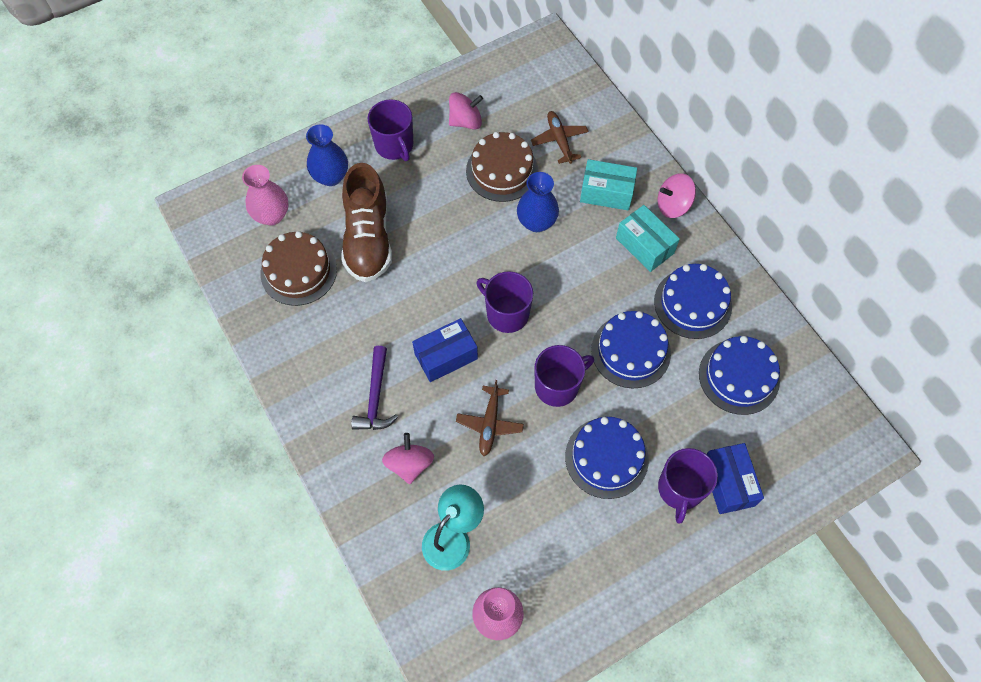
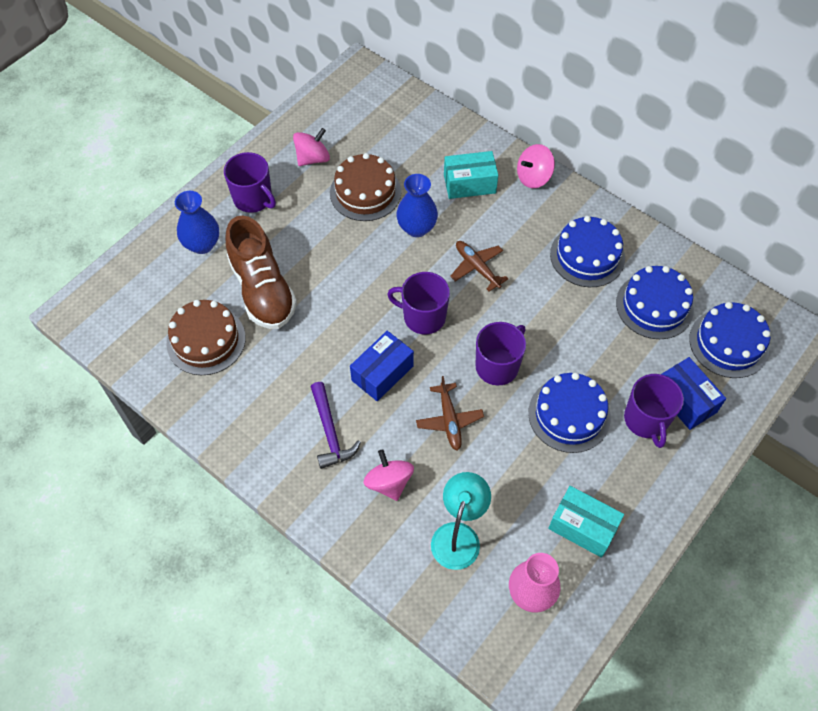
camera: 20 degrees left, 5 degrees down
pink vase [242,165,288,225] -> none
brown plane [531,111,589,164] -> brown plane moved to [450,241,508,292]
blue cake [591,311,671,388] -> blue cake moved to [689,302,770,378]
turquoise box [616,205,680,272] -> turquoise box moved to [548,486,624,558]

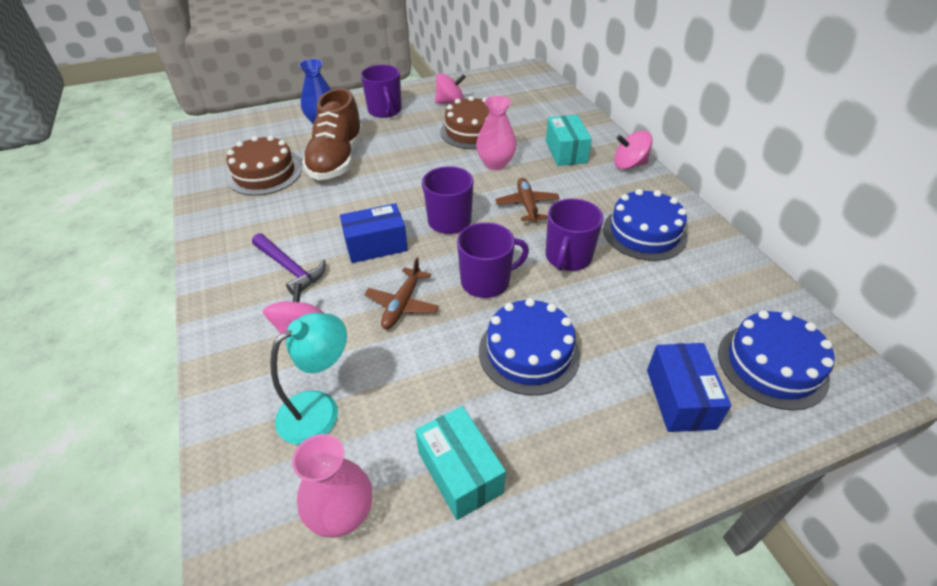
camera: 30 degrees right, 15 degrees down
purple hammer [311,382,361,469] -> purple hammer turned 60 degrees counterclockwise [252,233,326,295]
blue vase [396,174,438,237] -> pink vase [476,96,517,170]
turquoise box [444,151,498,199] -> turquoise box turned 60 degrees clockwise [546,115,592,166]
blue cake [616,266,694,339] -> none
purple mug [624,374,684,448] -> purple mug moved to [546,199,604,271]

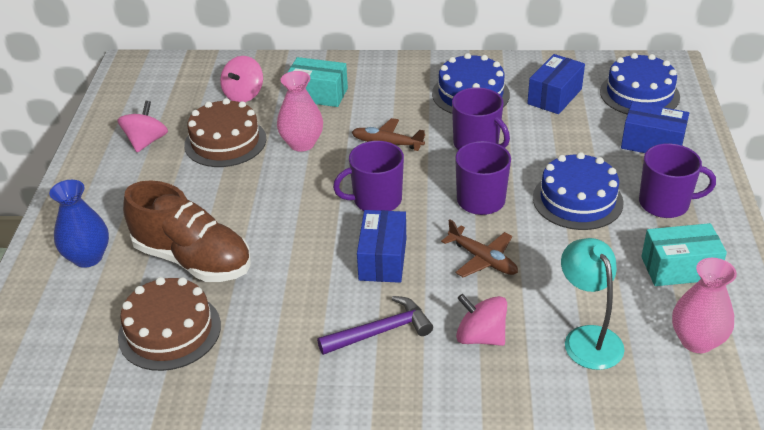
camera: 65 degrees left, 5 degrees down
purple mug [361,65,402,118] -> purple mug moved to [639,143,716,218]
pink spinning top [614,130,652,169] -> pink spinning top moved to [220,56,263,102]
none -> blue box [527,54,585,114]

